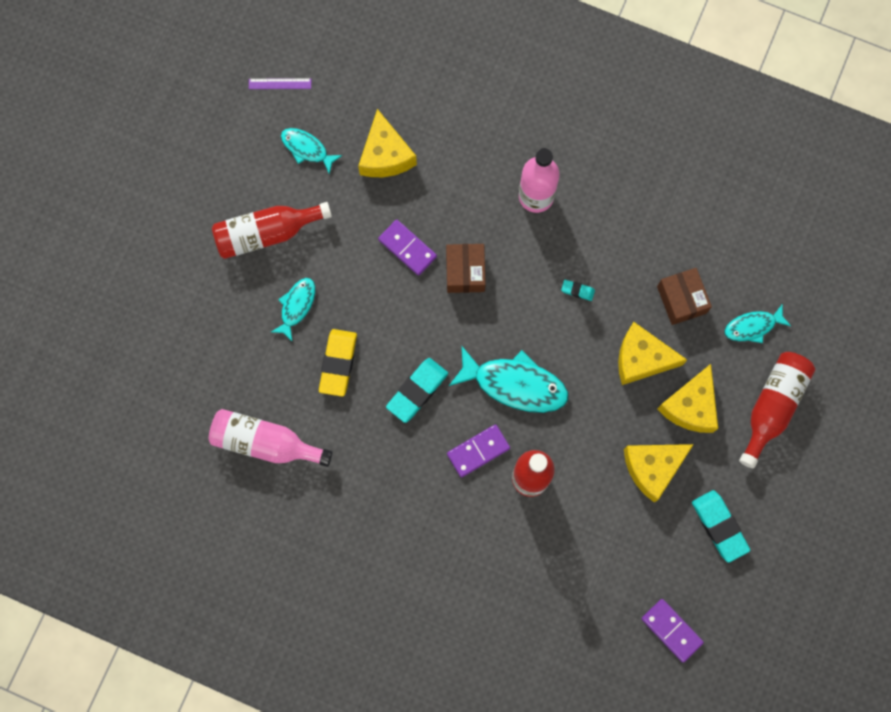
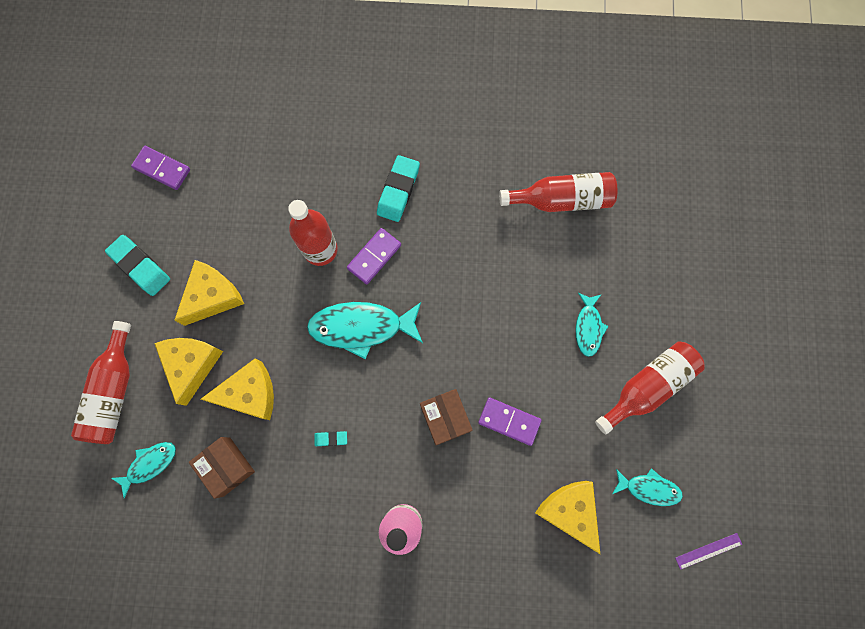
camera: 160 degrees right, 0 degrees up
pink bottle [209,409,333,467] -> red bottle [499,172,617,212]
yellow eraser [319,329,357,397] -> none
turquoise eraser [386,358,448,423] -> turquoise eraser moved to [377,155,420,222]

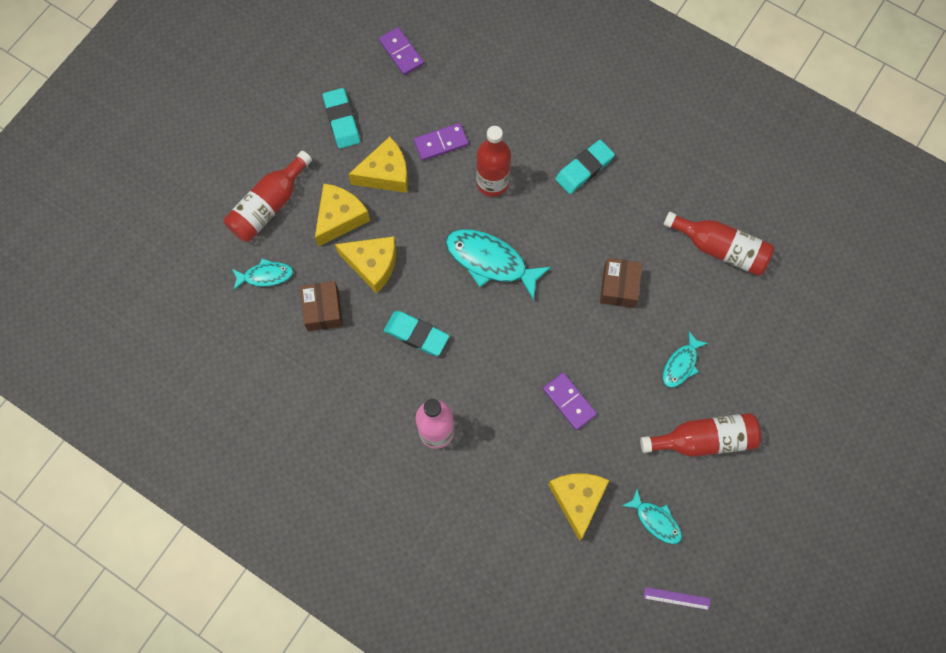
camera: 30 degrees right, 5 degrees down
turquoise eraser [314,431,347,446] -> turquoise eraser [384,311,449,356], size x2.07
purple domino [347,228,401,284] -> purple domino moved to [414,123,469,161]
brown box [420,389,473,445] -> brown box moved to [600,258,642,308]

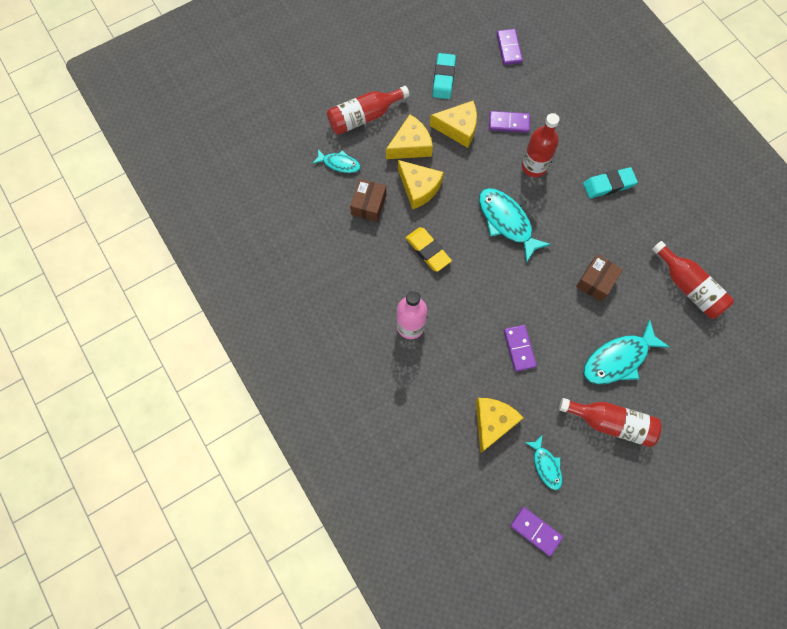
camera: 25 degrees right, 0 degrees up
turquoise eraser [384,311,449,356] -> yellow eraser [406,227,452,272]
purple ruler [644,587,711,610] -> purple domino [510,507,563,556]
turquoise fish [662,331,708,388] -> turquoise fish [583,320,670,385], size x1.76

